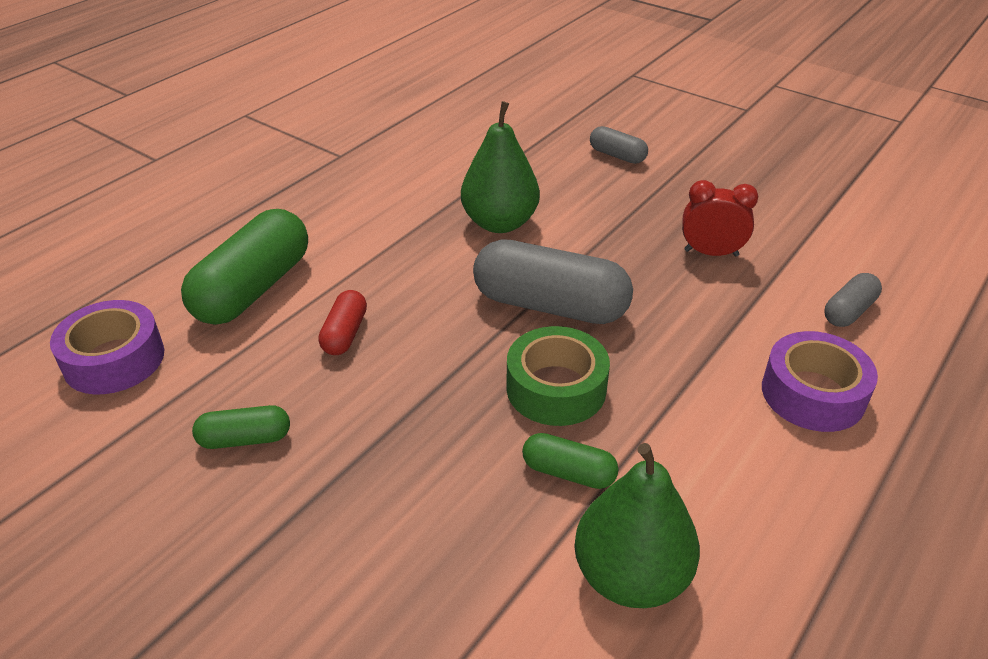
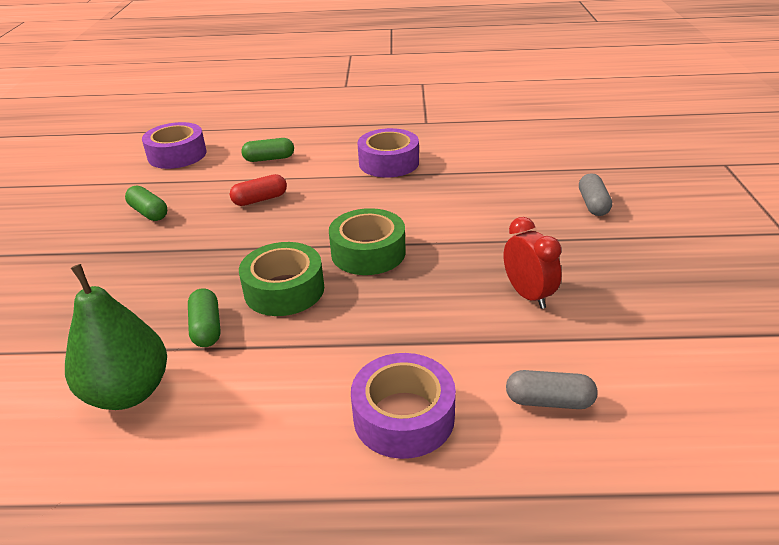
camera: 55 degrees right, 5 degrees down
green capsule [181,209,308,325] -> green capsule [242,138,294,162], size x0.50
green pear [461,101,540,233] -> none
grey capsule [473,239,633,324] -> green tape [329,208,406,275]
none -> purple tape [357,128,419,177]

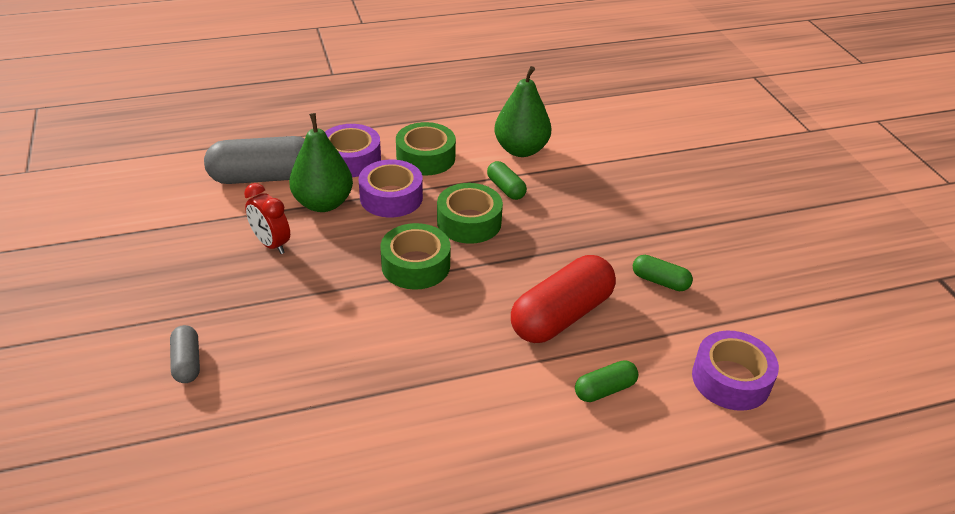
camera: 160 degrees right, 5 degrees up
red capsule [230,174,287,206] -> red capsule [511,255,616,343], size x2.01
purple tape [357,128,419,177] -> purple tape moved to [359,160,423,217]
grey capsule [506,370,598,409] -> grey capsule [204,136,305,184], size x2.01
none -> green pear [289,113,353,212]
none -> green tape [396,122,456,175]

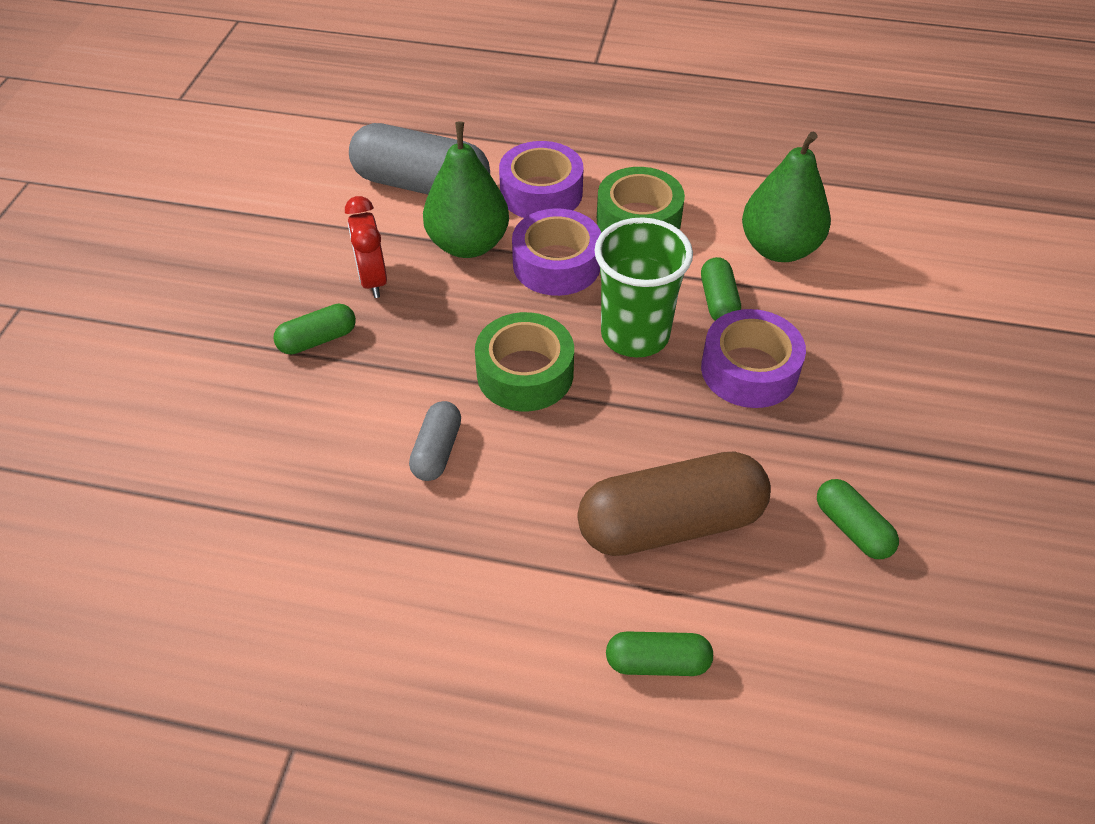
camera: 30 degrees right, 10 degrees up
grey capsule [170,325,200,383] -> grey capsule moved to [409,401,461,481]
green tape [437,183,503,244] -> green cup [594,217,693,358]
red capsule [511,255,616,343] -> brown capsule [577,451,771,556]
purple tape [692,331,779,411] -> purple tape moved to [701,309,806,408]
none -> green capsule [273,304,356,354]

